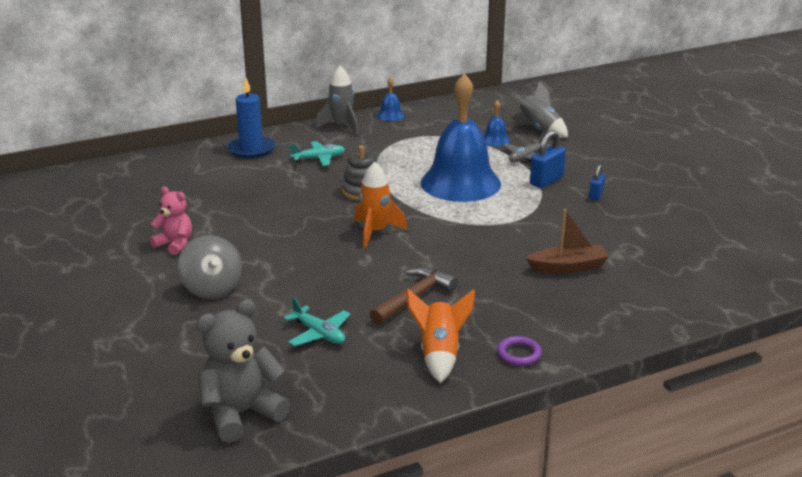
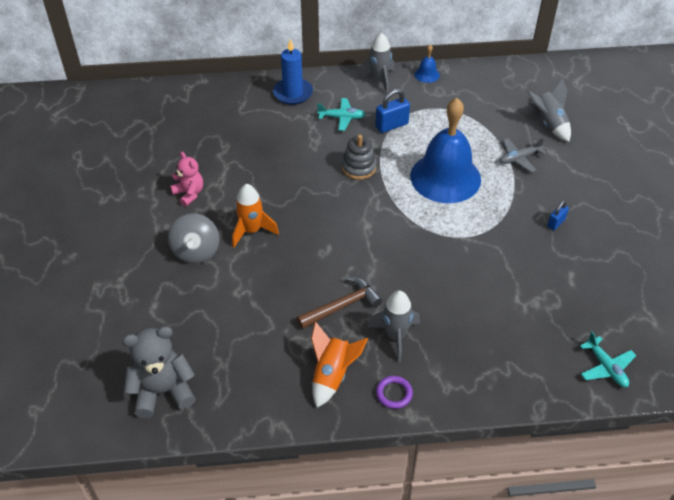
camera: 20 degrees right, 20 degrees up
turquoise plane [284,297,351,346] -> turquoise plane moved to [580,331,636,387]
orange rocket [354,162,407,248] -> orange rocket moved to [232,184,279,247]
blue bell [483,100,510,146] -> none
brown boat [526,209,610,274] -> none
blue padlock [530,130,566,188] -> blue padlock moved to [375,89,410,133]
none -> grey rocket [367,291,420,362]

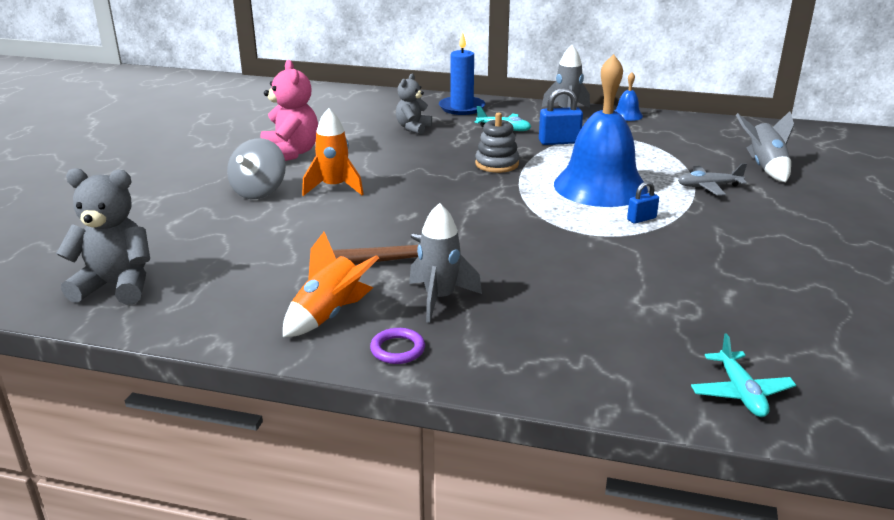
camera: 20 degrees right, 20 degrees down
pink teddy bear [170,152,203,207] -> pink teddy bear [260,60,318,161], size x1.58
blue padlock [547,201,569,230] -> blue padlock moved to [627,181,659,224]
none -> grey teddy bear [396,73,432,134]

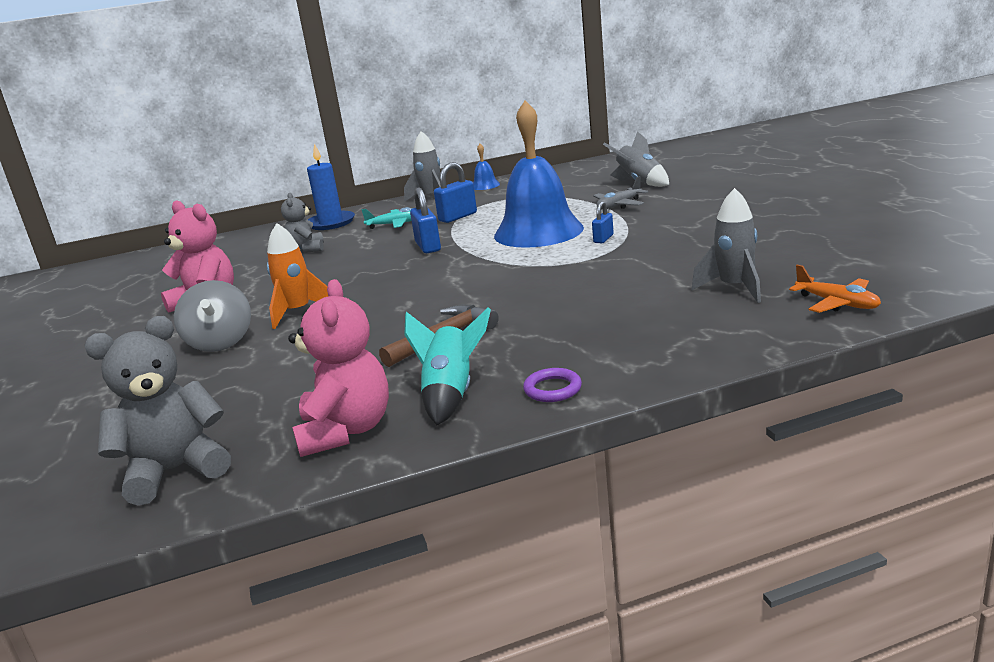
camera: 30 degrees left, 5 degrees down
orange rocket [283,232,379,337] -> turquoise rocket [404,307,491,425]
grey rocket [409,203,482,323] -> grey rocket moved to [691,188,761,303]
grey stacking toy [475,112,519,173] -> blue padlock [410,187,441,253]
turquoise plane [691,333,796,417] -> orange plane [789,265,881,313]
none -> pink teddy bear [288,279,389,457]

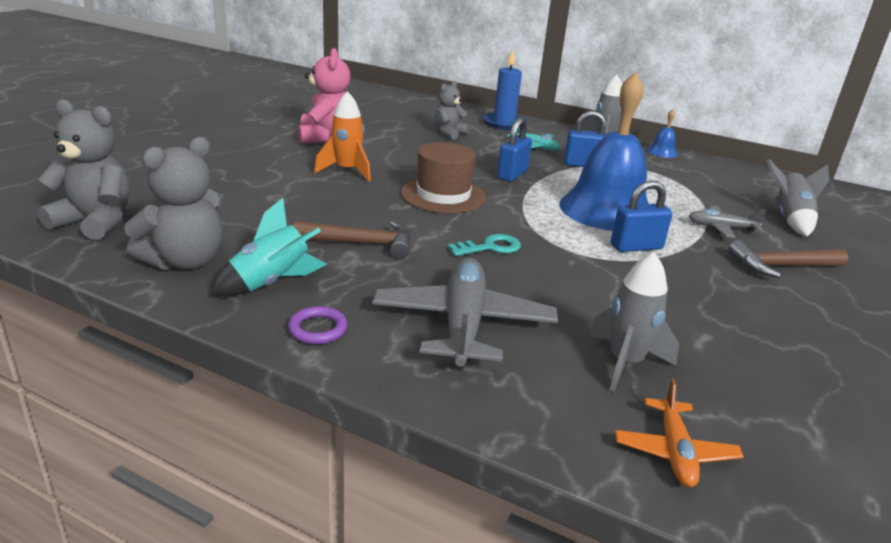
camera: 40 degrees right, 5 degrees up
grey spinning top [174,280,251,352] -> none
pink teddy bear [288,279,389,457] -> grey teddy bear [124,137,223,270]
blue padlock [592,201,614,243] -> blue padlock [611,180,672,252], size x1.65
none -> grey plane [372,258,558,370]
none -> brown hat [401,142,486,213]
none -> turquoise key [448,234,521,256]
none -> brown hammer [728,240,848,278]

